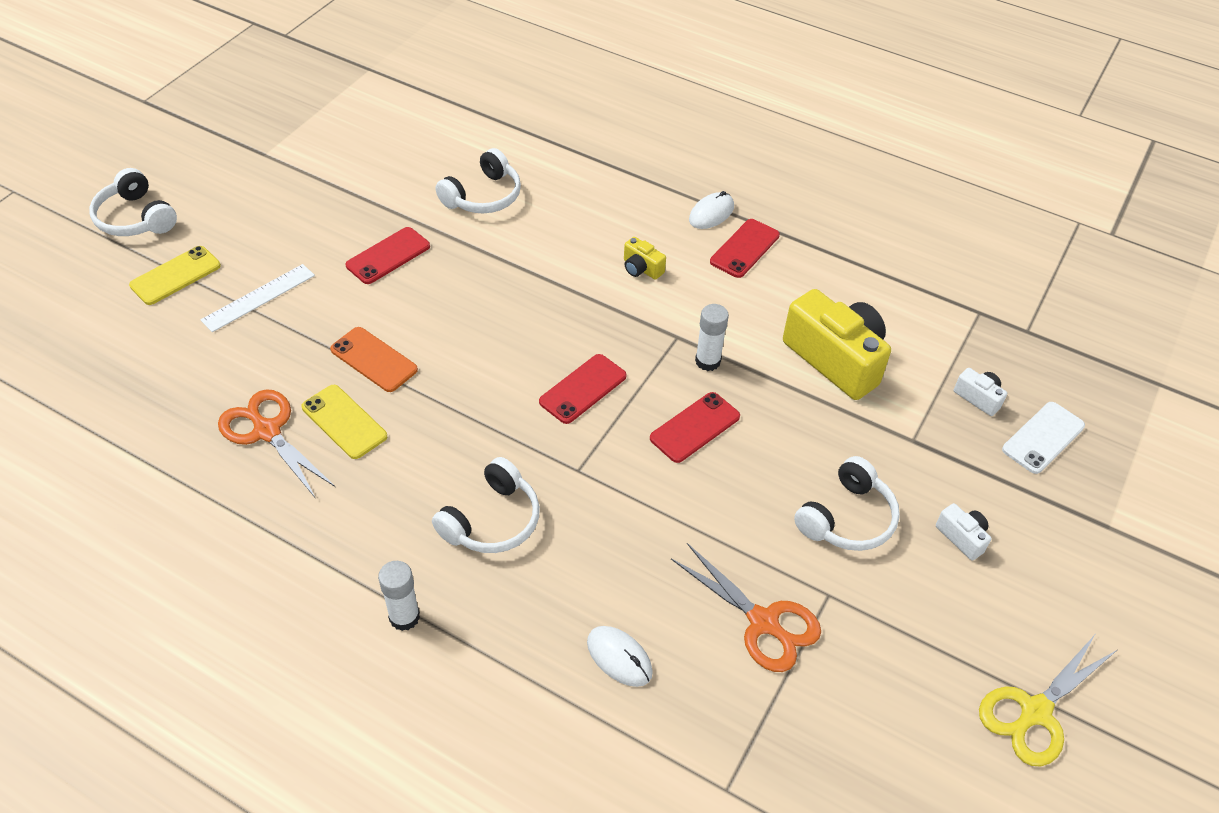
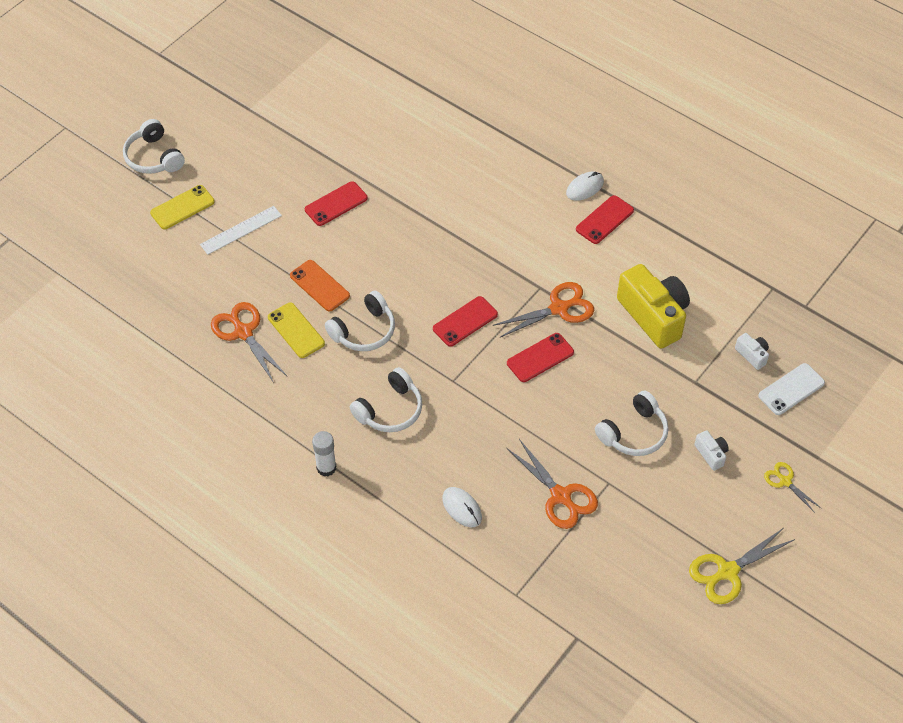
camera: 10 degrees right, 5 degrees up
white headphones [435,148,521,213] -> white headphones moved to [325,291,395,351]
yellow camera [624,237,666,280] -> none
white glue stick [695,304,729,371] -> orange scissors [493,282,594,338]
none -> yellow scissors [764,462,821,513]

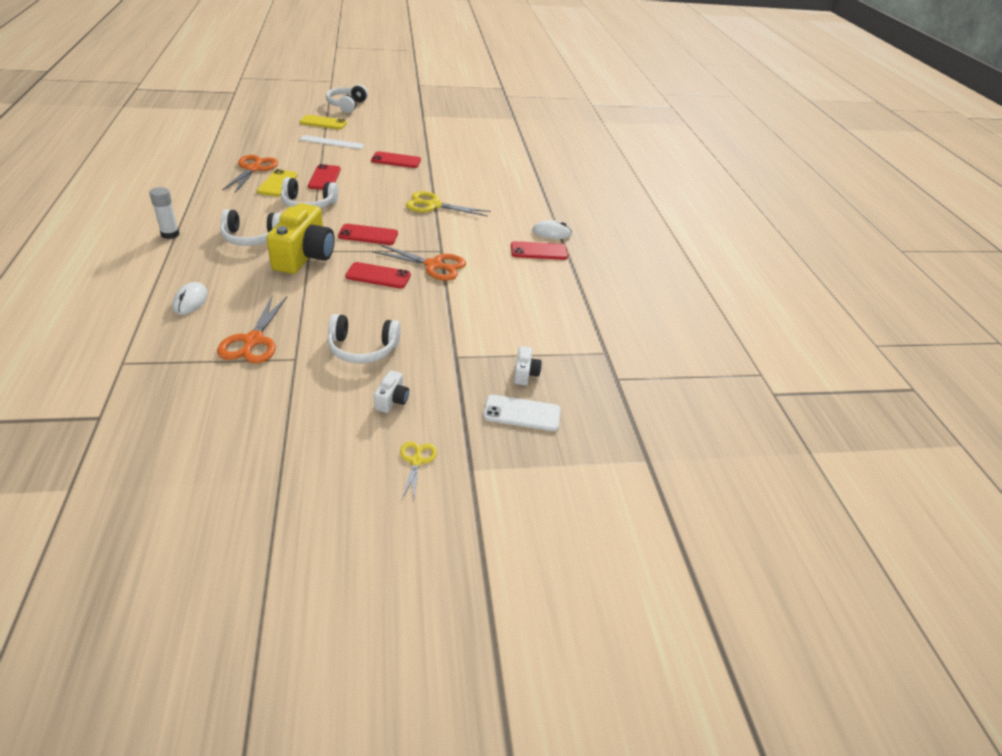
camera: 40 degrees right, 15 degrees down
orange phone [290,260,350,312] -> red phone [308,164,341,190]
yellow camera [617,264,690,349] -> yellow camera moved to [267,203,334,274]
yellow scissors [689,528,795,604] -> yellow scissors moved to [406,191,491,217]

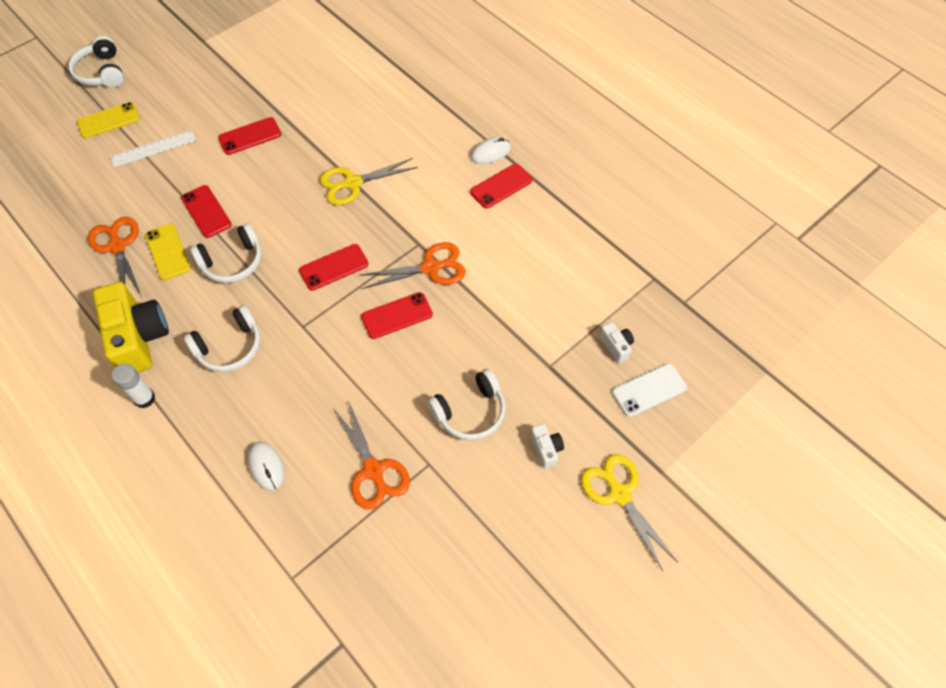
camera: 30 degrees left, 20 degrees up
yellow camera [267,203,334,274] -> yellow camera moved to [93,282,169,373]
yellow scissors [400,441,437,502] -> yellow scissors [581,454,678,571], size x1.73

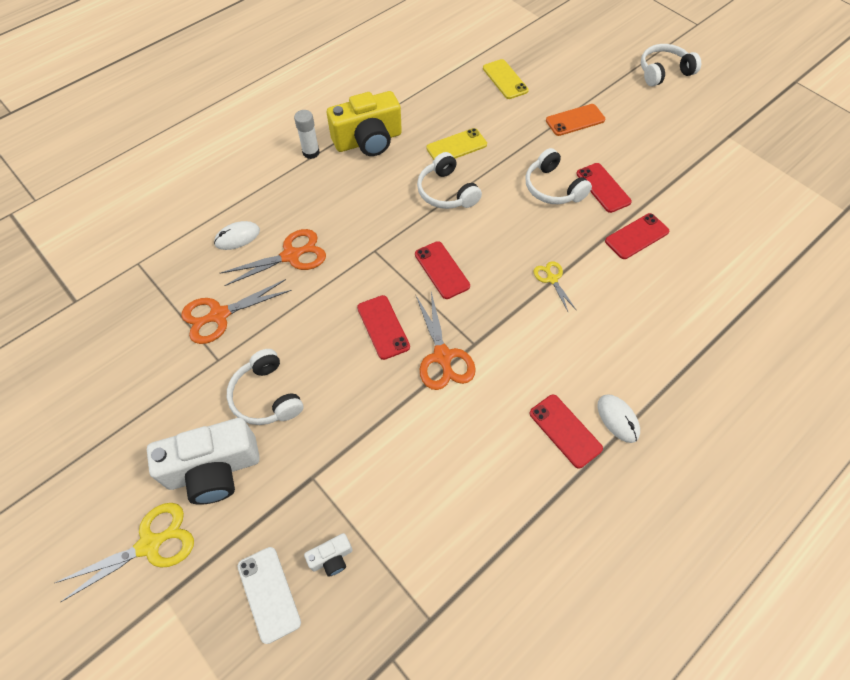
camera: 90 degrees right, 0 degrees up
yellow phone [77,102,140,138] -> yellow phone moved to [483,59,529,99]
orange scissors [88,217,142,297] -> orange scissors moved to [220,229,326,286]
white ruler [110,130,196,167] -> orange phone [546,104,606,136]
red phone [181,185,232,238] -> red phone moved to [605,213,669,259]
white headphones [183,305,260,372] -> white headphones moved to [526,148,592,204]
yellow scissors [320,158,418,205] -> yellow scissors [534,261,577,313], size x0.58
white camera [531,424,564,469] -> white camera [147,418,260,505], size x2.27

